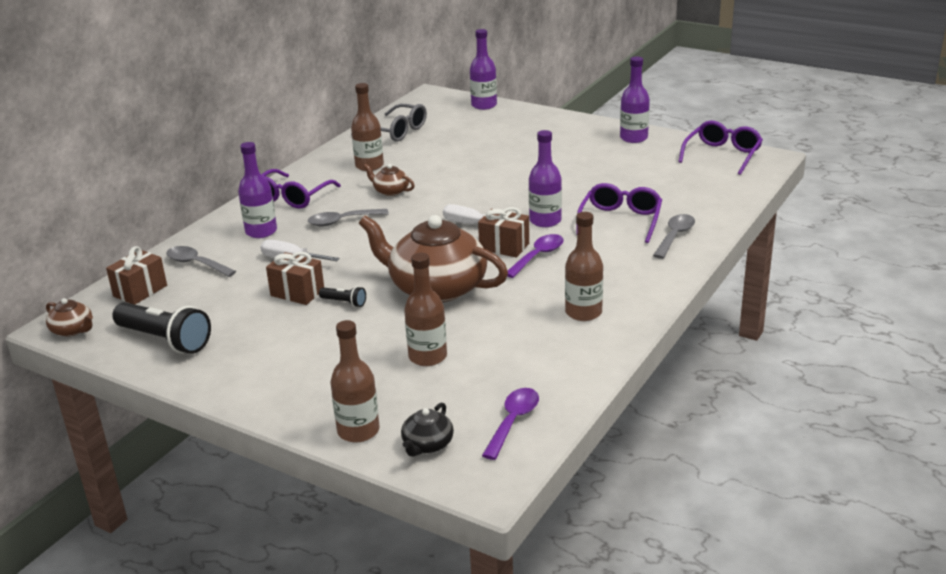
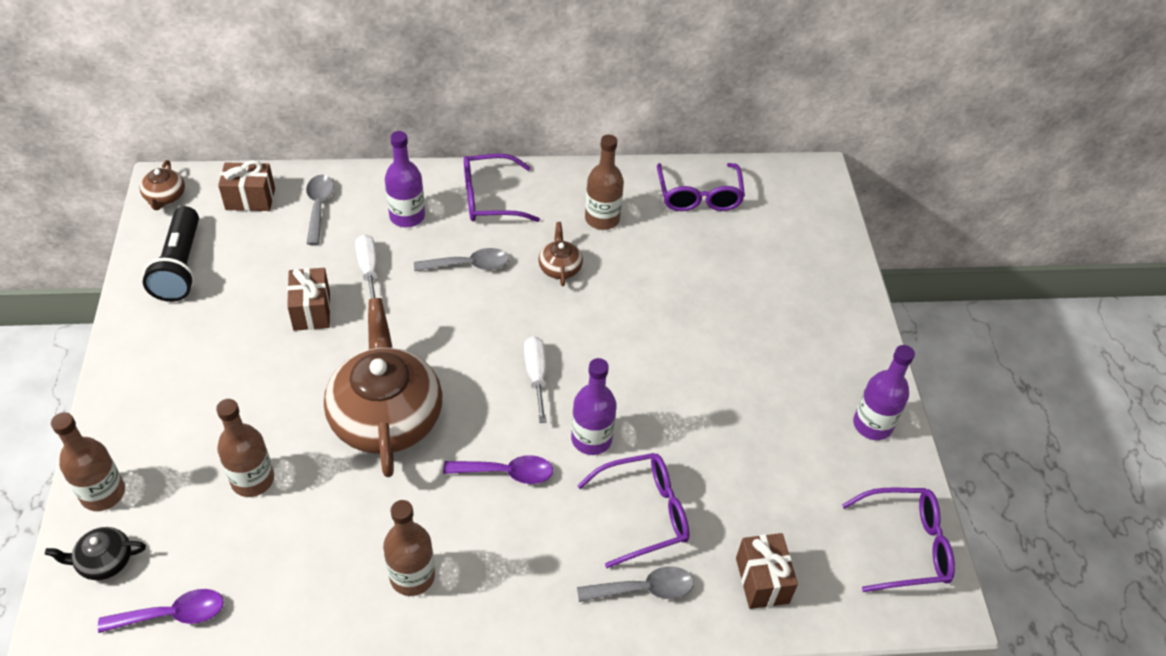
camera: 50 degrees right, 20 degrees up
grey spoon [308,209,389,226] -> grey spoon turned 135 degrees clockwise [414,248,509,271]
black flashlight [319,286,366,307] -> none
grey glasses [351,104,427,142] -> purple glasses [657,163,745,211]
purple bottle [470,29,497,110] -> none
brown gift [478,207,529,258] -> brown gift moved to [736,533,798,609]

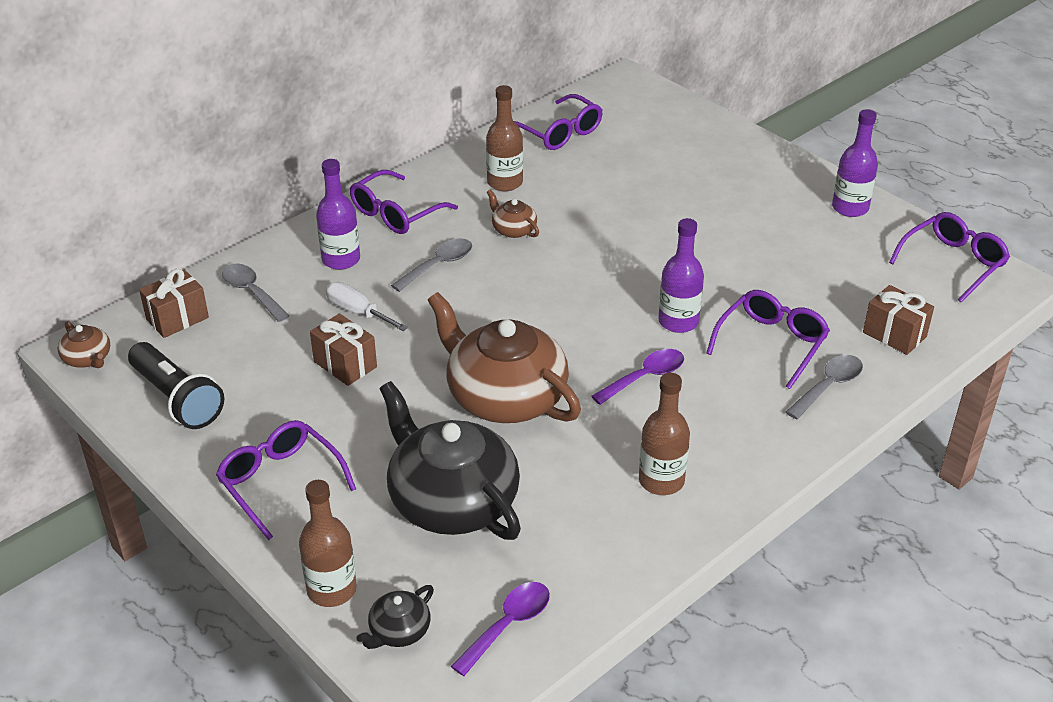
camera: 35 degrees left, 10 degrees down
brown bottle [216,399,274,497] -> black teapot [380,381,521,540]
white screwdriver [524,336,546,423] -> none
none -> purple glasses [216,420,356,540]

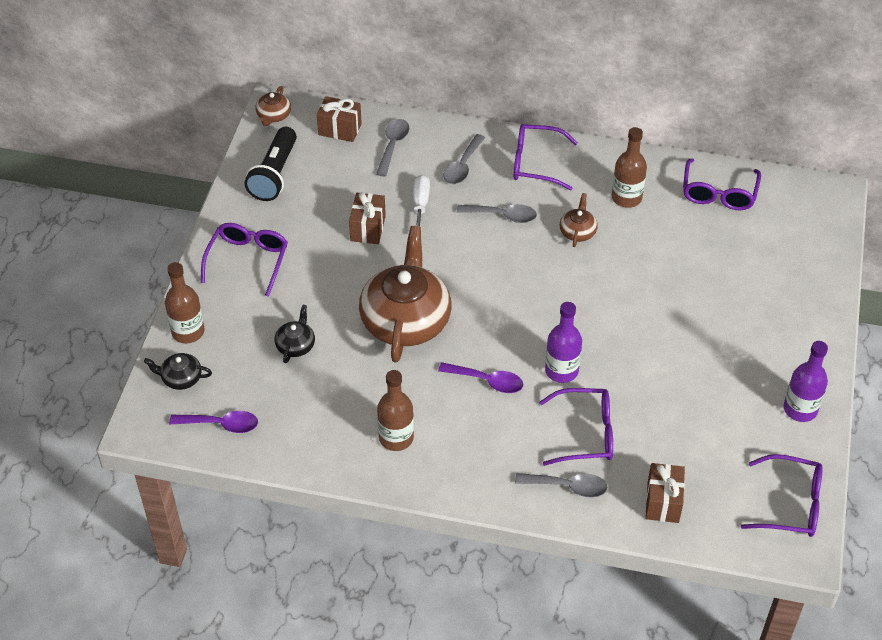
camera: 55 degrees right, 10 degrees up
purple bottle [316,159,360,270] -> grey spoon [443,134,485,184]
black teapot [380,381,521,540] -> black teapot [275,305,315,363], size x0.43

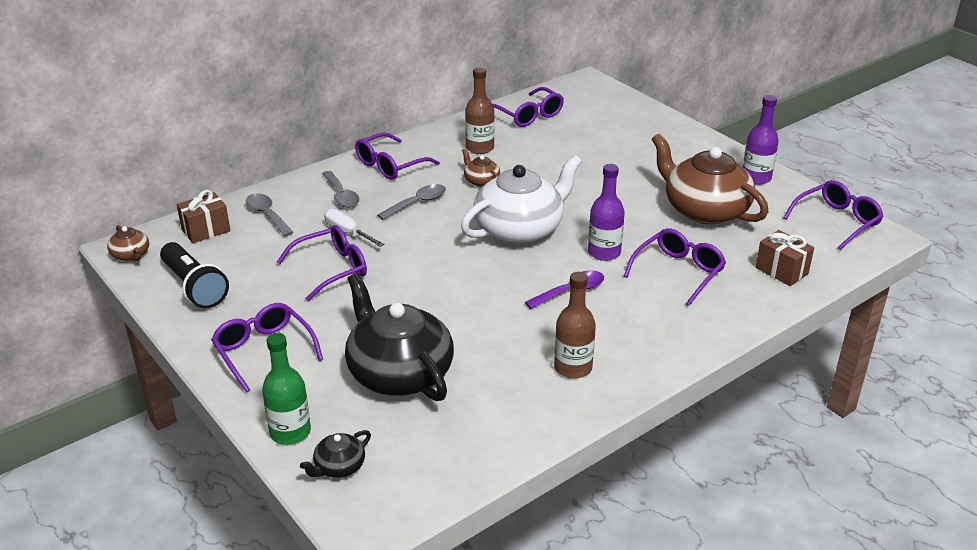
camera: 50 degrees left, 15 degrees down
brown bottle [165,262,204,343] -> green bottle [262,333,311,445]
purple spoon [169,411,258,433] -> none
black teapot [275,305,315,363] -> black teapot [345,273,454,401], size x2.31
brown gift [349,192,386,244] -> purple glasses [277,225,367,301]
brown teapot [359,226,451,363] -> brown teapot moved to [652,133,768,224]
grey spoon [515,473,608,498] -> none
none -> white teapot [461,155,582,244]

